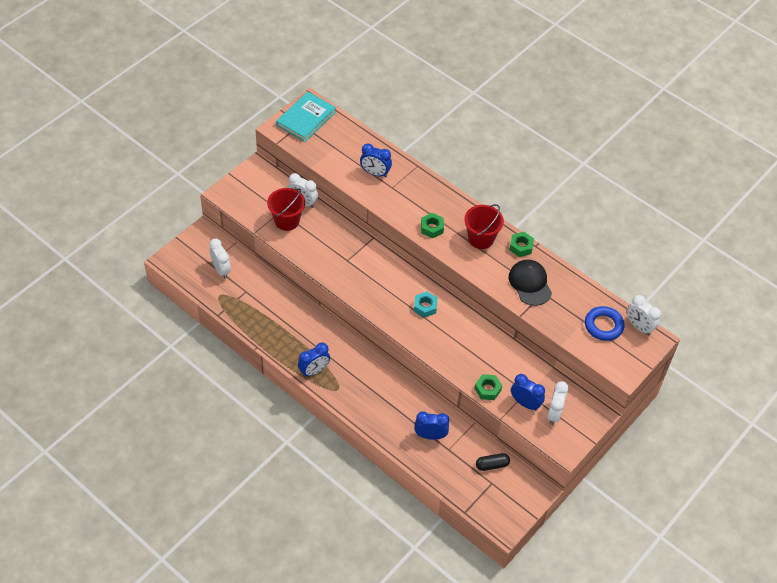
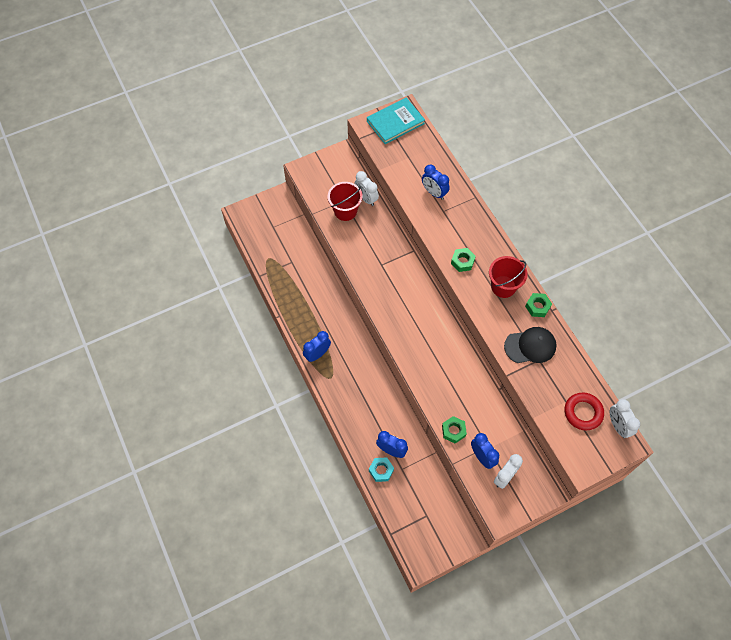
camera: 25 degrees right, 10 degrees up
white clock [209,239,231,279] -> none
blue clock [298,342,330,377] -> blue clock turned 150 degrees clockwise [303,331,331,362]
turquoise nut [414,291,437,318] -> turquoise nut moved to [369,457,394,482]
black capsule [476,453,510,471] -> none
black cap [509,260,552,306] -> black cap turned 75 degrees clockwise [504,327,557,363]
blue ring [585,306,624,341] -> red ring [565,393,604,430]

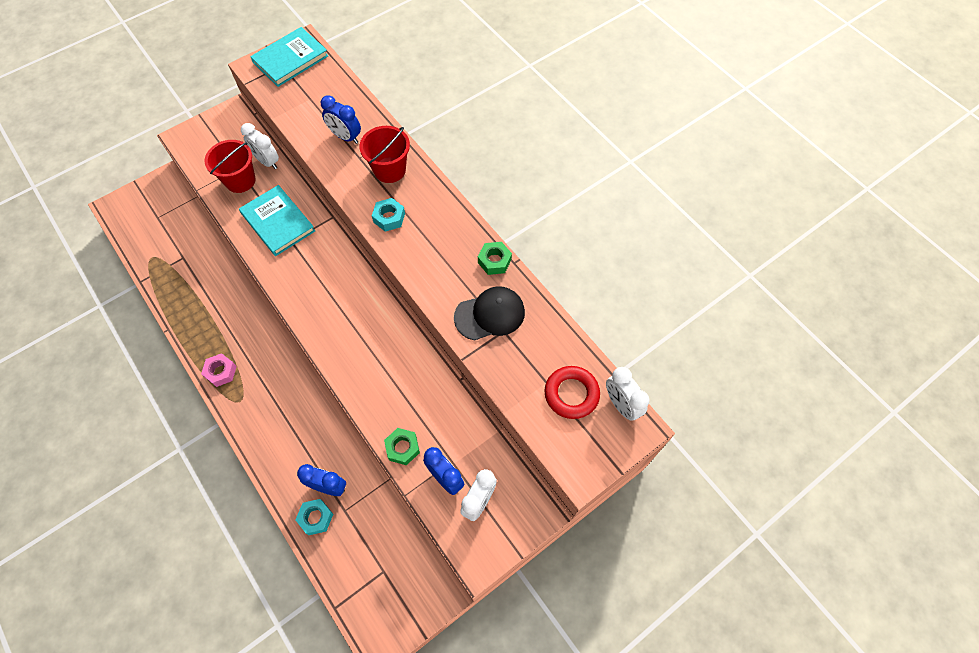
camera: 10 degrees left, 0 degrees up
blue clock [303,331,331,362] -> pink nut [201,353,237,387]
green nut [451,248,476,272] -> turquoise nut [372,198,405,232]
red bucket [489,256,528,298] -> red bucket moved to [359,126,410,183]
none -> turquoise book [239,185,315,256]

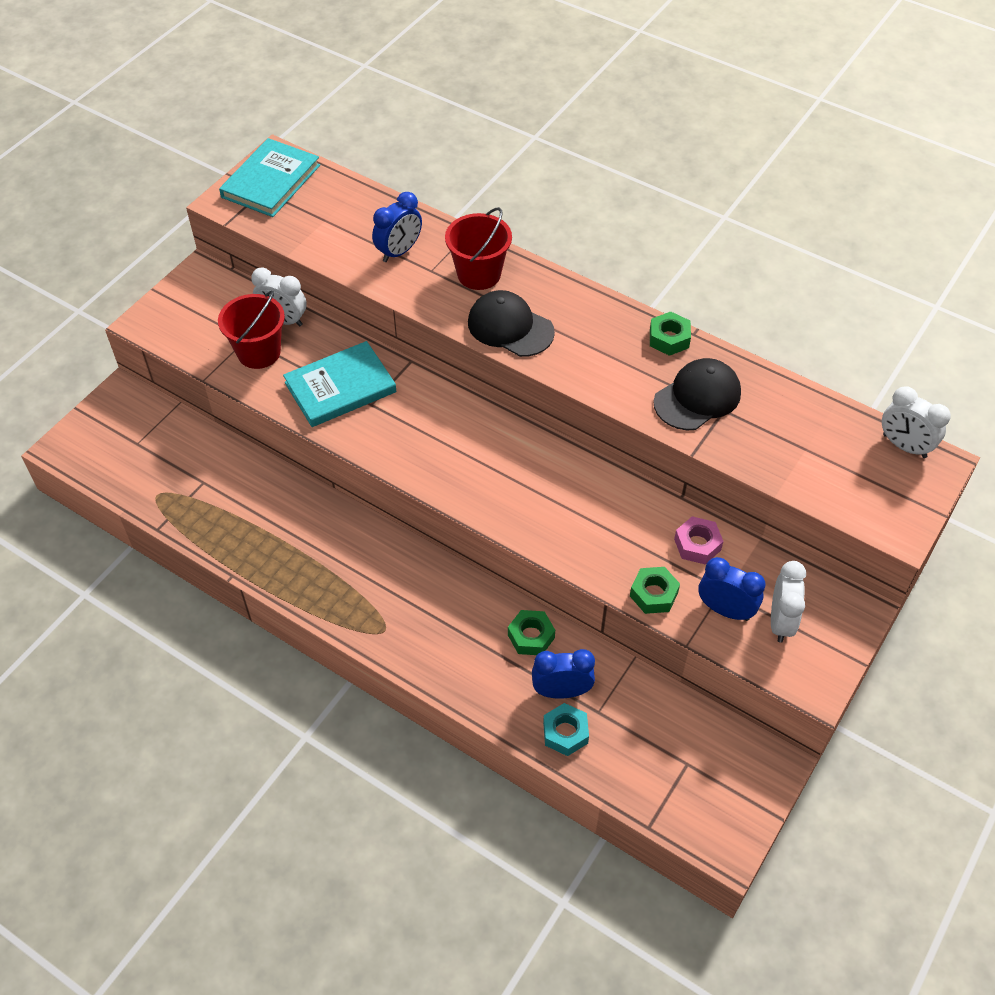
camera: 20 degrees left, 10 degrees down
pink nut [201,353,237,387] -> pink nut moved to [674,516,724,564]
turquoise book [239,185,315,256] -> turquoise book turned 60 degrees counterclockwise [283,341,396,427]
blue clock [321,95,361,144] -> blue clock turned 60 degrees counterclockwise [372,192,422,262]
turquoise nut [372,198,405,232] -> black cap [468,290,555,357]
red ring [544,366,600,419] -> none
none -> green nut [508,610,555,655]

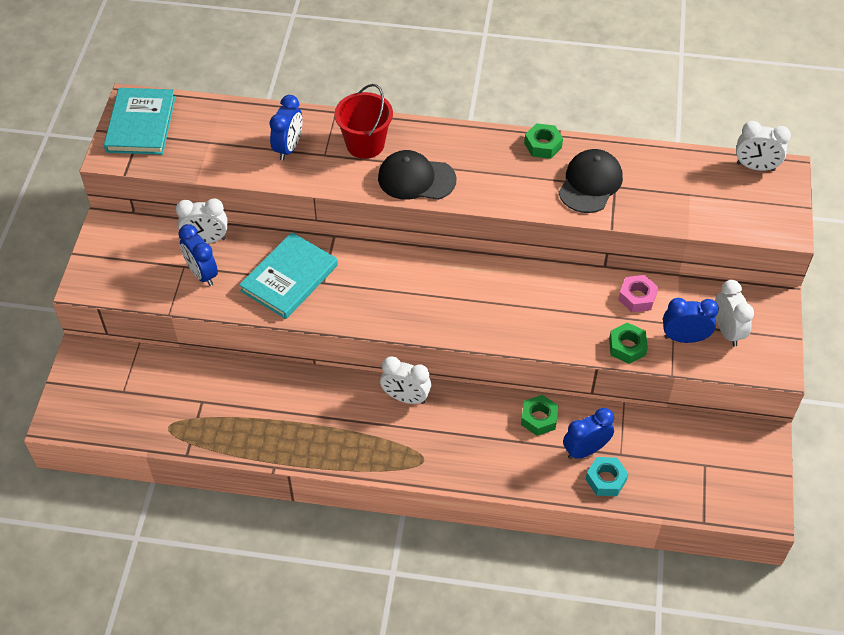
camera: 25 degrees left, 0 degrees up
red bucket [218,291,285,369] -> blue clock [178,224,218,286]
none -> white clock [380,356,431,404]

